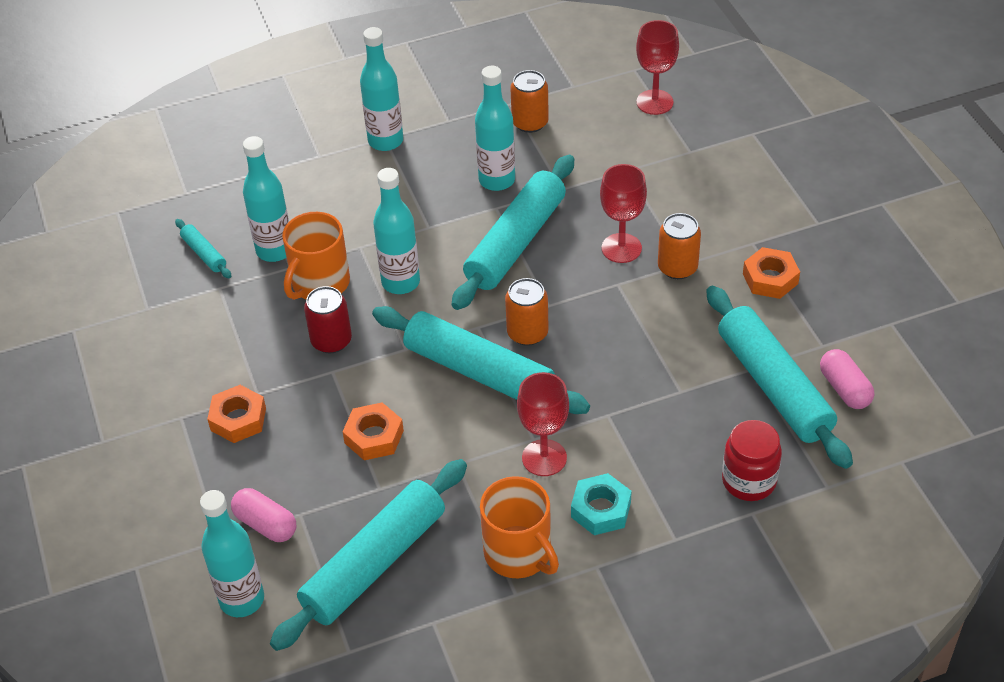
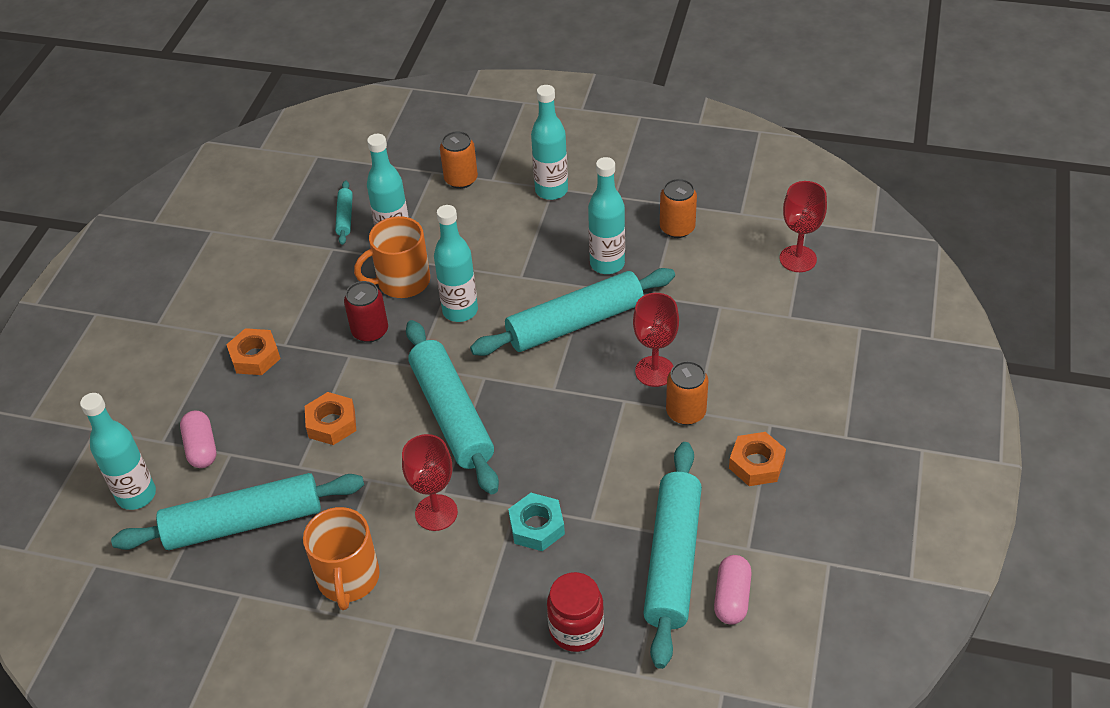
camera: 35 degrees right, 0 degrees up
orange can [505,278,549,346] -> orange can moved to [440,131,478,189]
turquoise nut [571,473,631,535] -> turquoise nut moved to [508,493,565,551]

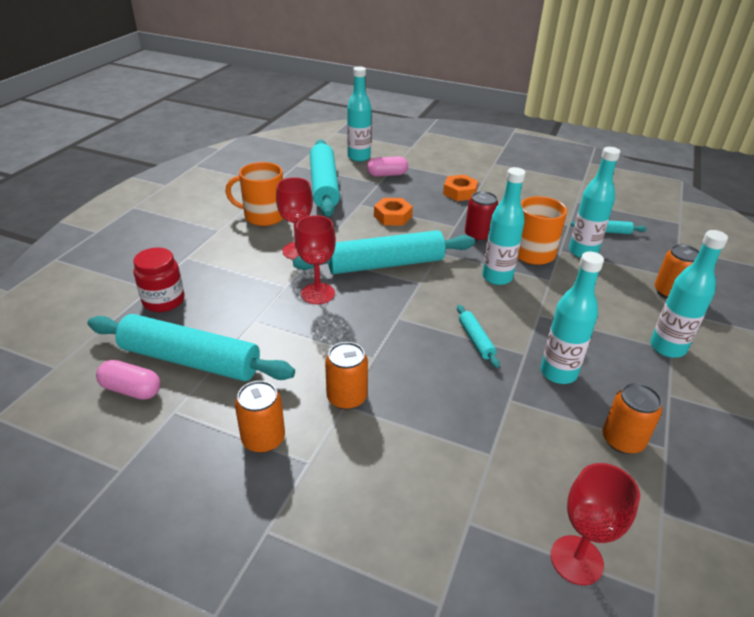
camera: 95 degrees right, 10 degrees down
turquoise rolling pin [470,268,675,356] -> turquoise rolling pin [457,305,500,368], size x0.44
turquoise nut [508,493,565,551] -> none
red goblet [633,293,679,387] -> red goblet moved to [295,215,336,304]
orange nut [729,432,786,486] -> orange can [235,381,285,453]

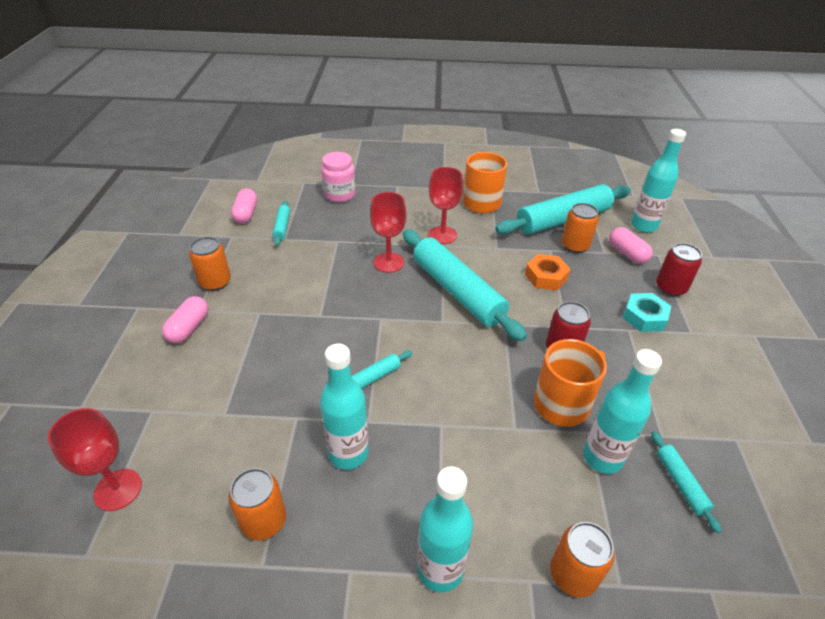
camera: 70 degrees right, 5 degrees up
turquoise rolling pin [88,314,295,381] -> turquoise rolling pin [273,201,290,246], size x0.44
red jar [133,247,184,312] -> pink jar [321,152,356,202]
orange can [325,342,368,410] -> orange can moved to [562,203,599,253]
orange nut [443,175,478,201] -> turquoise nut [623,293,671,332]
turquoise bottle [482,167,525,285] -> none
none -> pink capsule [162,296,209,343]
none -> red can [656,243,702,296]

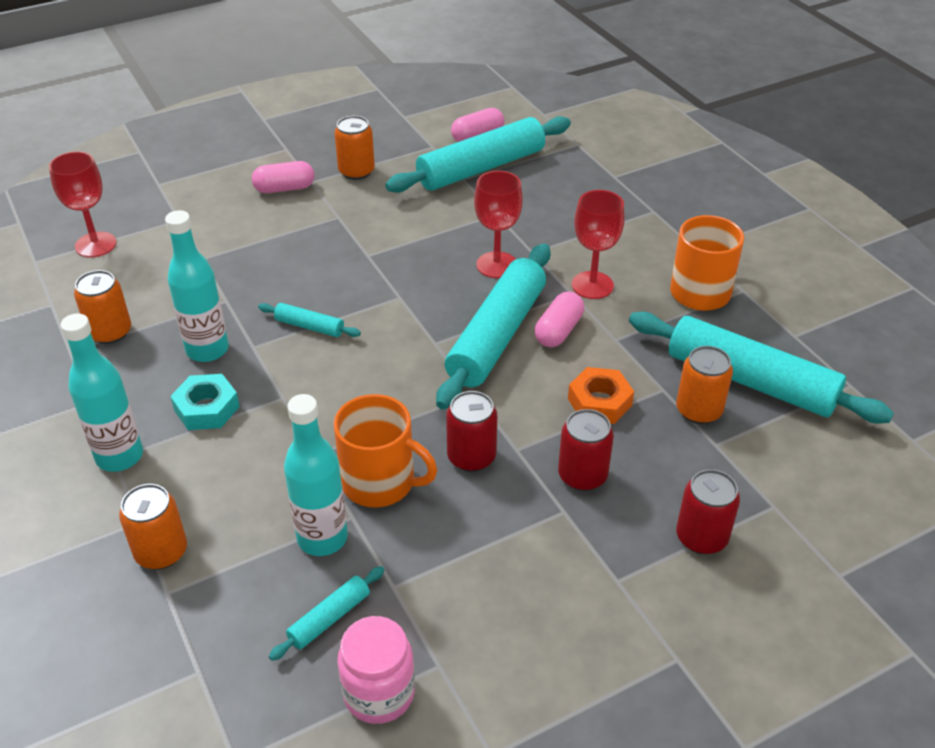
camera: 60 degrees right, 0 degrees up
turquoise rolling pin [273,201,290,246] -> turquoise rolling pin [385,116,571,193], size x2.28
pink jar [321,152,356,202] -> pink jar moved to [337,616,415,724]
pink capsule [609,227,653,264] -> pink capsule moved to [535,291,584,347]
turquoise nut [623,293,671,332] -> turquoise nut moved to [170,374,240,430]
turquoise bottle [631,129,686,233] -> none
none -> red can [558,409,614,491]

